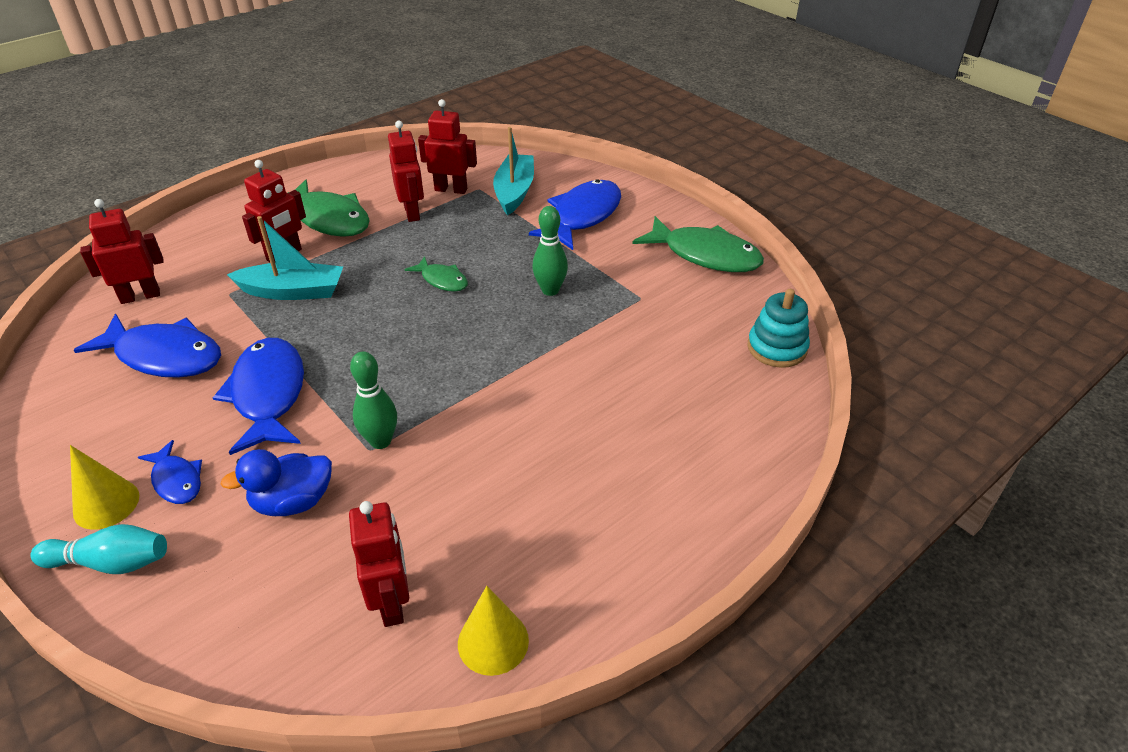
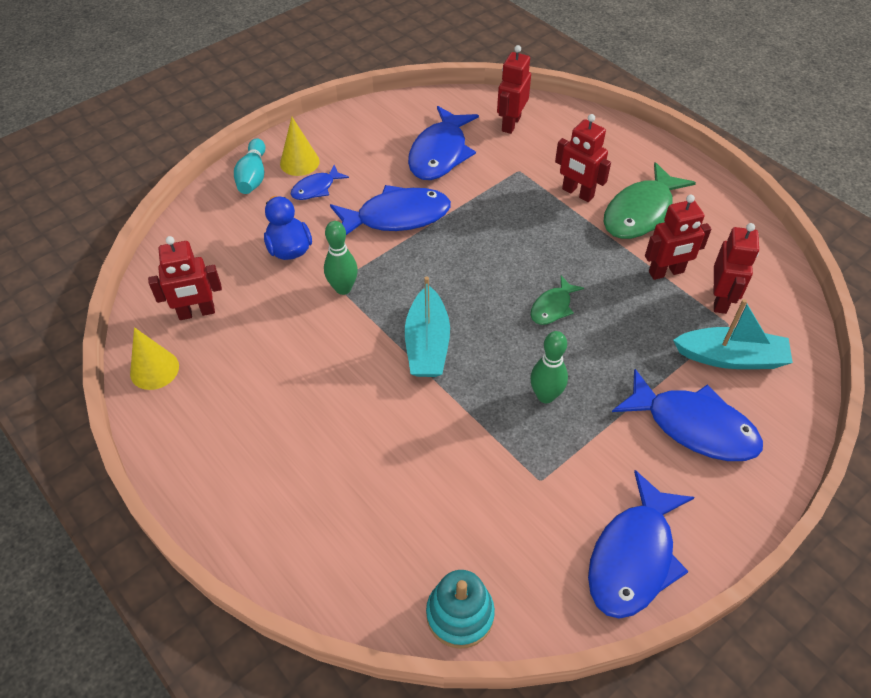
camera: 90 degrees right, 10 degrees up
red robot [80,199,164,304] -> red robot turned 135 degrees counterclockwise [497,45,531,134]
turquoise boat [227,216,343,300] -> turquoise boat moved to [405,277,450,377]
green fish [632,216,764,272] -> blue fish [588,470,695,619]

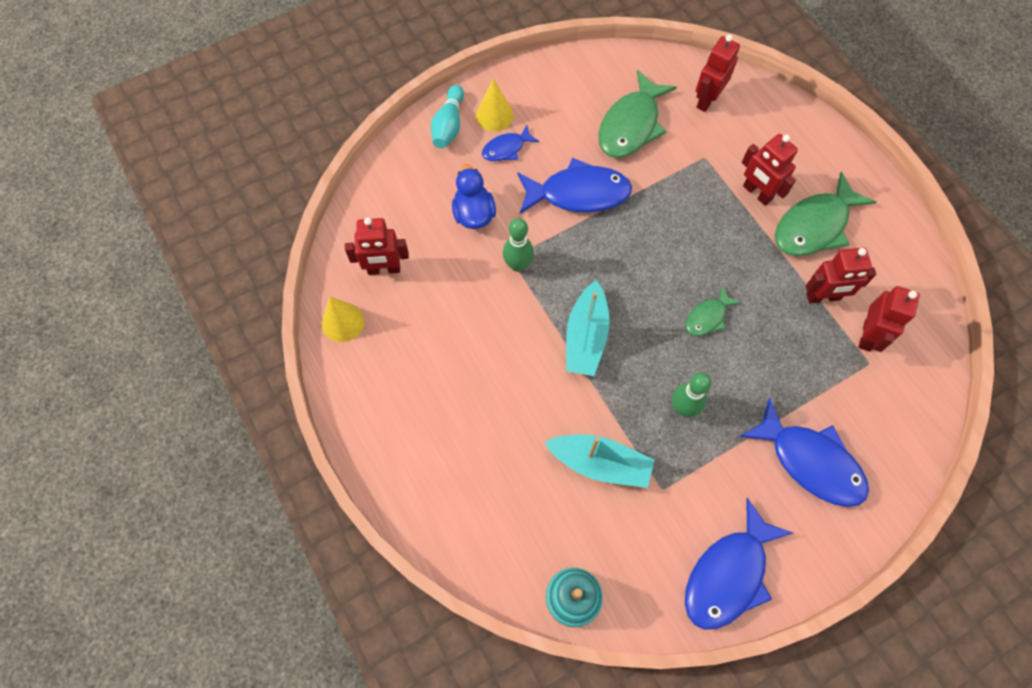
camera: 10 degrees right, 15 degrees up
blue fish [408,106,479,180] -> green fish [598,70,677,158]
turquoise boat [673,299,793,369] -> turquoise boat moved to [544,435,655,488]

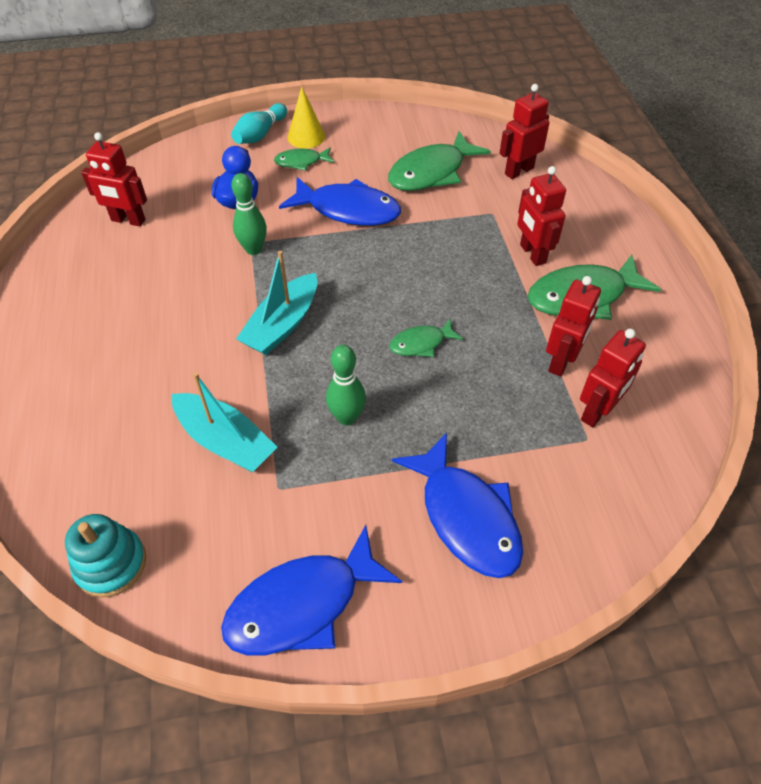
camera: 20 degrees right, 15 degrees down
yellow cone [322,296,364,342] -> none
blue fish [482,125,539,161] -> green fish [274,147,334,171]
red robot [806,248,876,303] -> red robot turned 75 degrees counterclockwise [546,276,601,377]

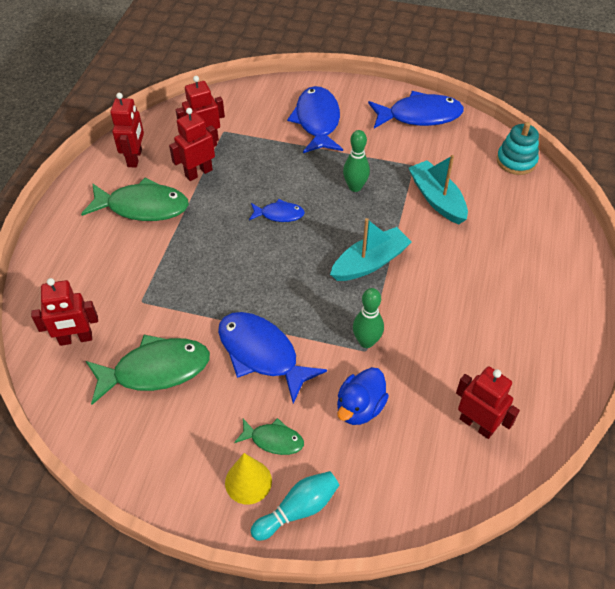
camera: 155 degrees left, 0 degrees up
green fish [389,319,463,357] -> blue fish [249,199,305,222]
red robot [517,166,566,266] -> red robot moved to [110,93,144,168]

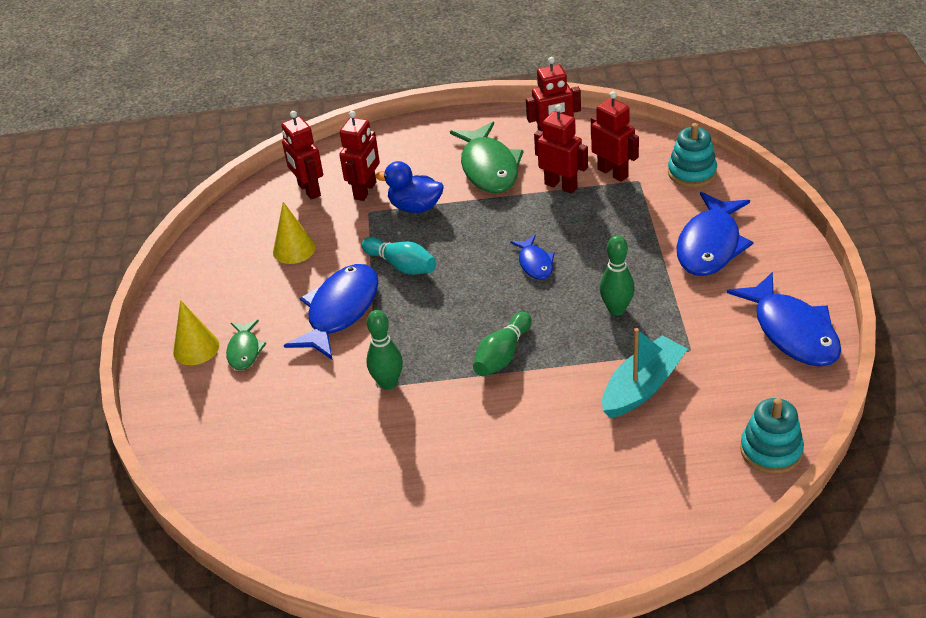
camera: 75 degrees right, 10 degrees down
green fish [86,335,210,405] -> yellow cone [273,202,315,264]
turquoise bowling pin [251,471,339,541] -> turquoise bowling pin moved to [362,237,436,275]
blue fish [287,86,343,153] -> blue fish turned 135 degrees clockwise [677,192,753,276]
turquoise boat [330,218,412,281] -> green bowling pin [473,312,532,377]
blue duck [337,367,389,425] -> blue duck moved to [375,161,443,213]
red robot [456,366,520,439] -> red robot moved to [339,111,380,201]
none -> turquoise stacking toy [668,123,717,187]

